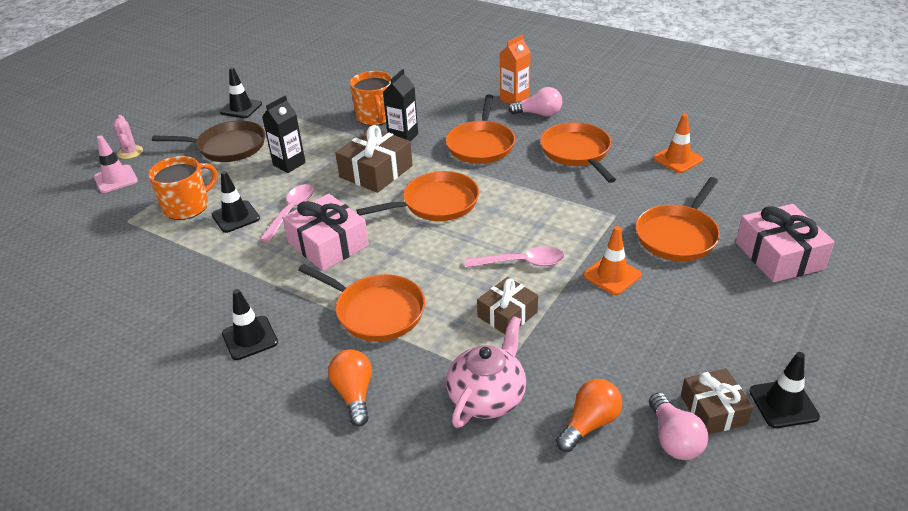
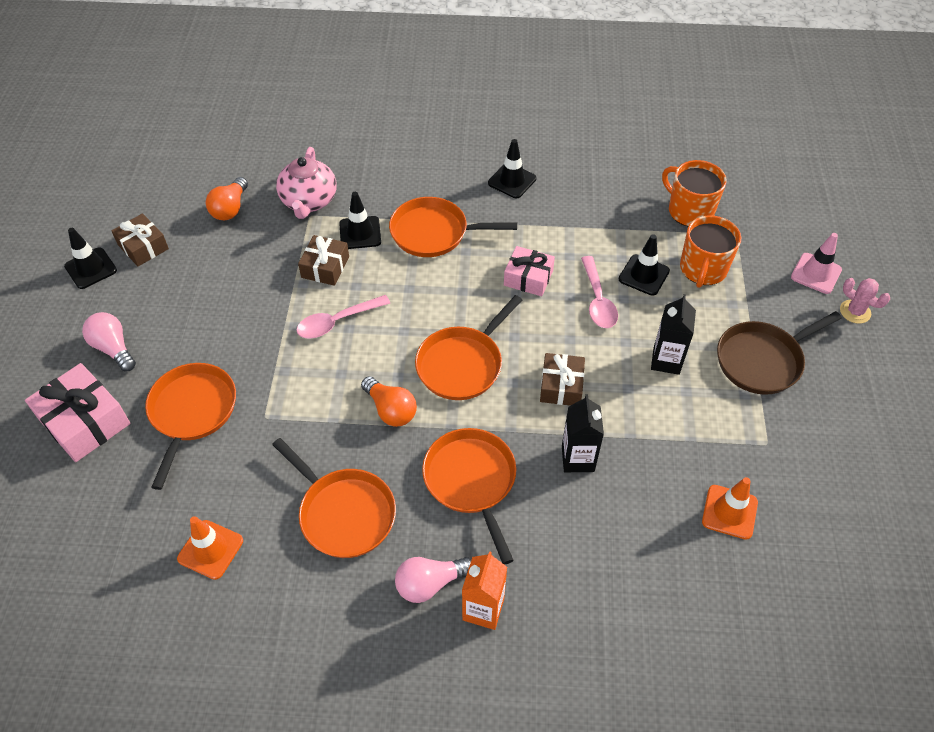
camera: 150 degrees right, 15 degrees up
black traffic cone [220,67,262,118] -> black traffic cone moved to [339,192,381,249]
pink gift [282,194,369,271] -> pink gift [504,246,555,296], size x0.65
orange light bulb [328,349,372,427] -> orange light bulb moved to [361,376,417,427]
brown gift [336,125,413,193] -> brown gift [540,353,585,406], size x0.65
orange mug [350,71,392,126] -> orange mug moved to [662,160,727,227]
orange traffic cone [583,226,642,295] -> orange traffic cone moved to [702,477,758,540]
pink light bulb [649,393,709,460] -> pink light bulb moved to [82,312,136,371]

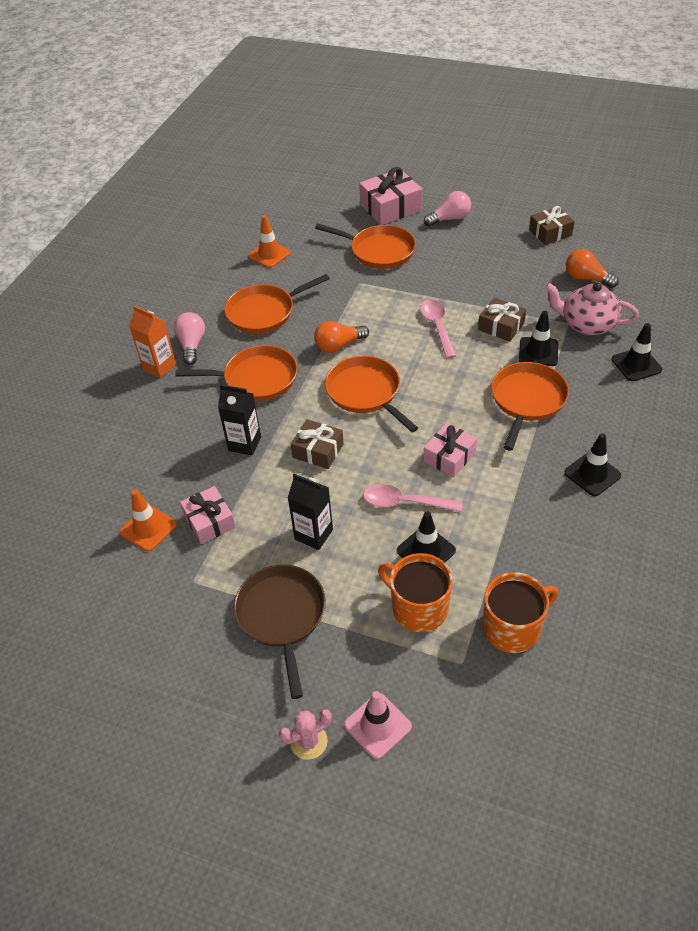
camera: 110 degrees right, 5 degrees down
black traffic cone [64,228,117,289] -> black traffic cone moved to [612,323,662,381]
none -> pink gift [180,486,236,544]

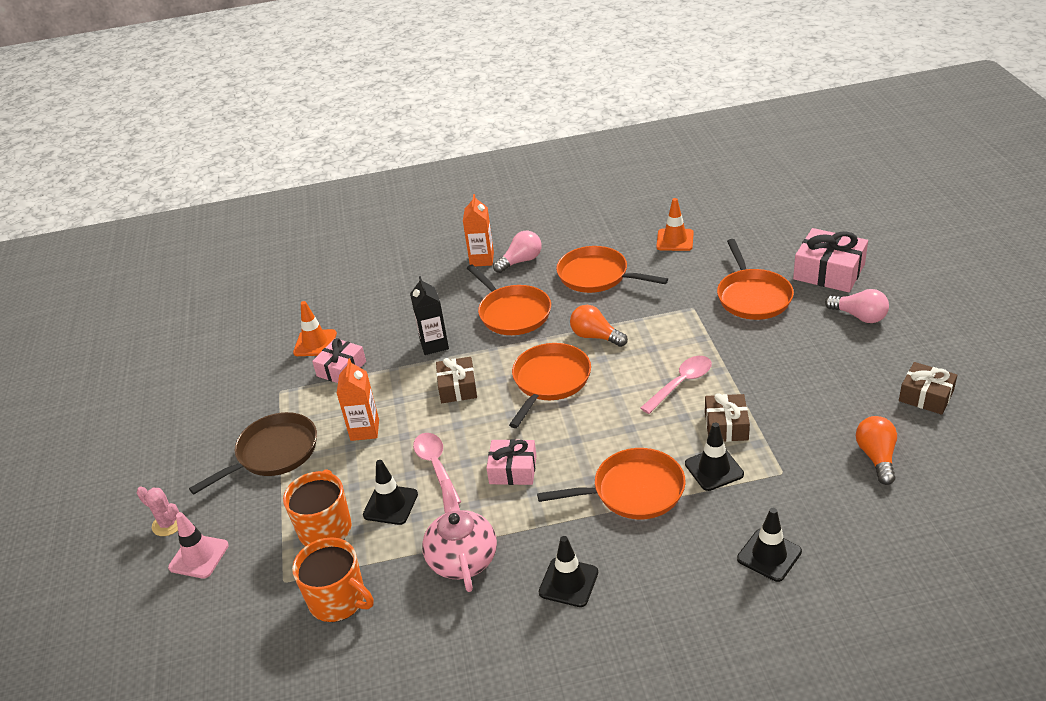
camera: 60 degrees right, 10 degrees down
black carton [288,474,333,550] -> orange carton [337,358,379,441]
pink teapot [545,283,639,335] -> pink teapot moved to [422,479,497,592]

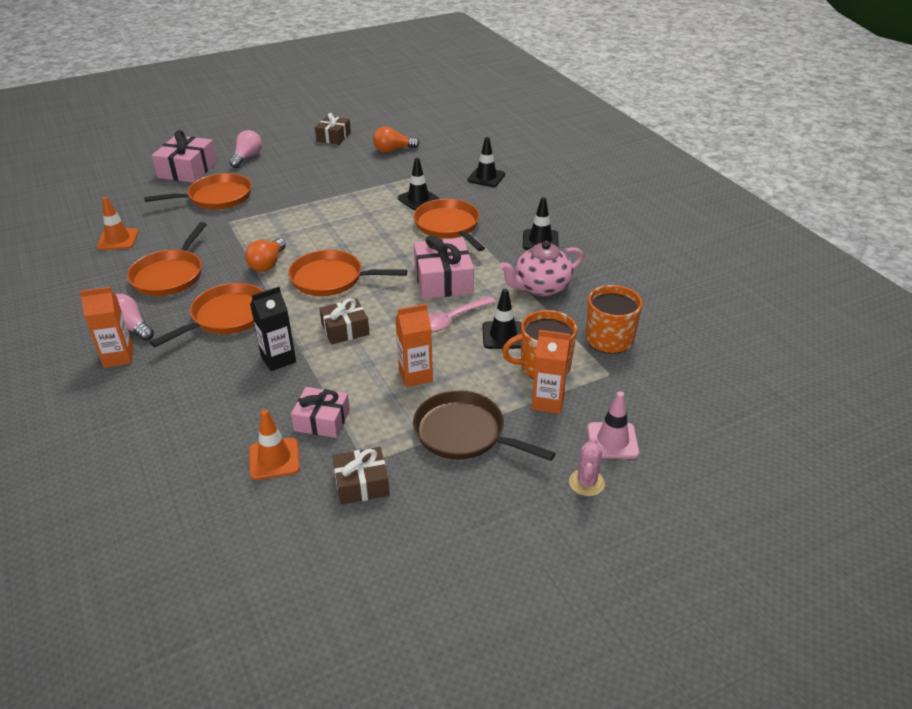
camera: 110 degrees left, 0 degrees up
pink gift [486,439,537,485] -> pink gift [414,235,474,299], size x1.54
pink spoon [640,356,712,414] -> none
brown gift [705,393,750,442] -> brown gift moved to [333,447,390,505]
none -> orange carton [532,330,570,414]

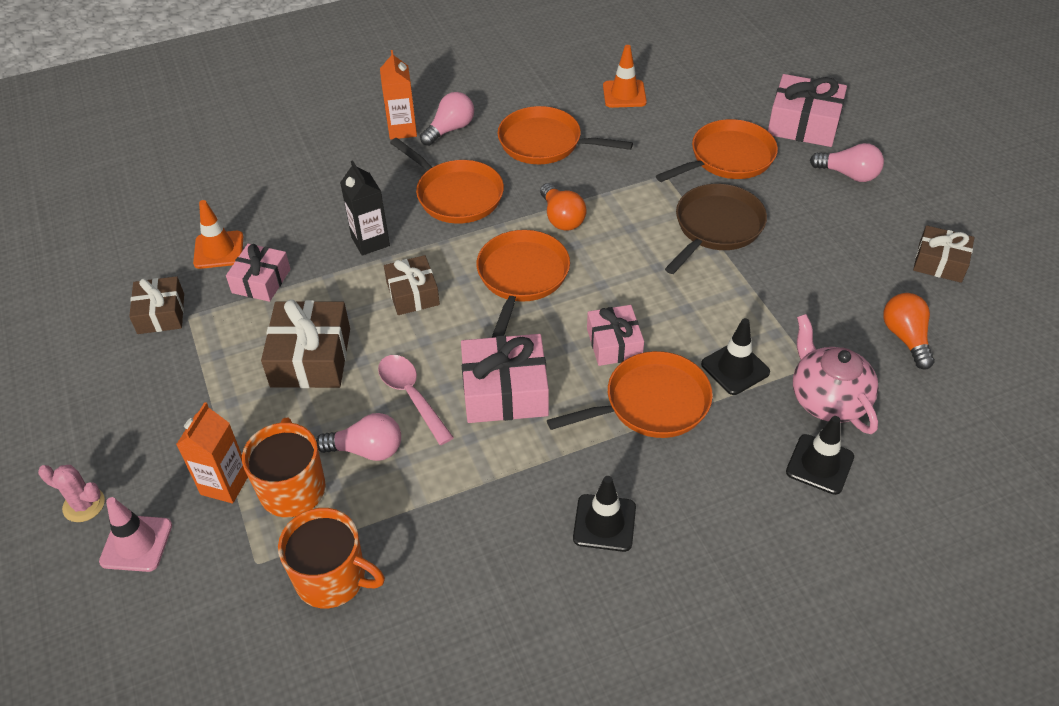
camera: 95 degrees right, 10 degrees up
orange pan [144,173,252,210] -> orange pan turned 105 degrees counterclockwise [656,119,778,182]
orange light bulb [245,238,286,272] -> orange light bulb turned 135 degrees counterclockwise [540,183,587,231]
orange carton [395,304,433,387] -> brown gift [261,299,350,388]
brown pan [413,390,556,461] -> brown pan moved to [665,184,767,274]
black traffic cone [482,289,522,349] -> pink light bulb [316,413,401,461]
pink teapot [500,240,583,296] -> pink teapot moved to [793,314,879,434]
none -> pink gift [587,305,644,366]

